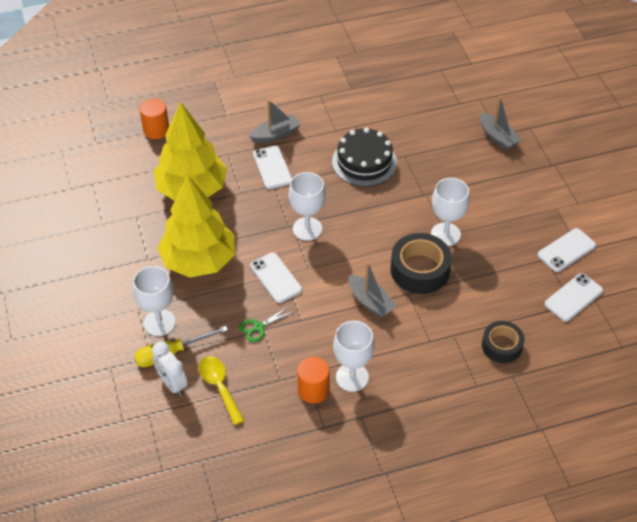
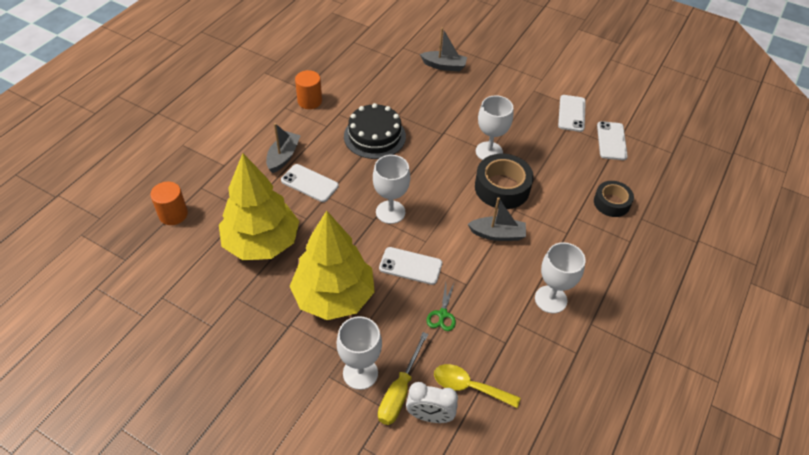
camera: 45 degrees left, 0 degrees up
orange cylinder [297,357,330,404] -> orange cylinder moved to [295,70,322,109]

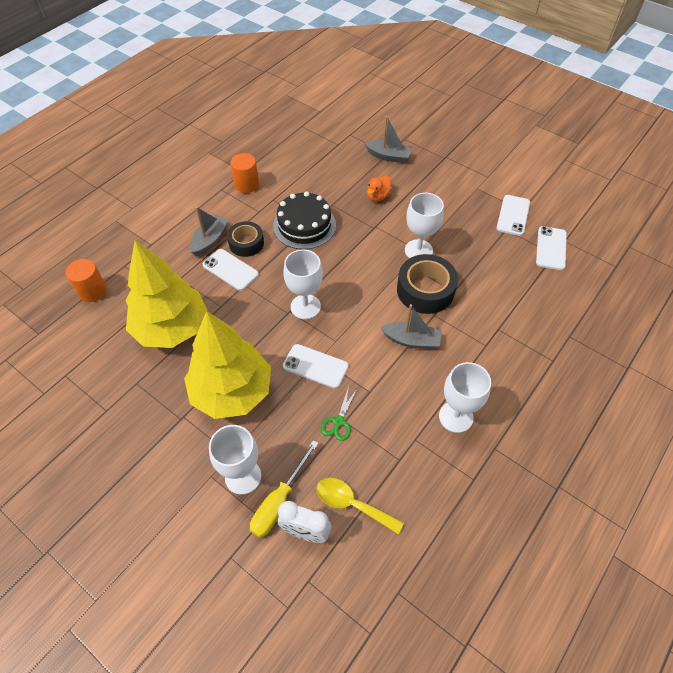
camera: 10 degrees right, 5 degrees up
black tape [594,181,634,217] -> black tape moved to [227,221,264,257]
none -> orange duck [367,175,392,201]

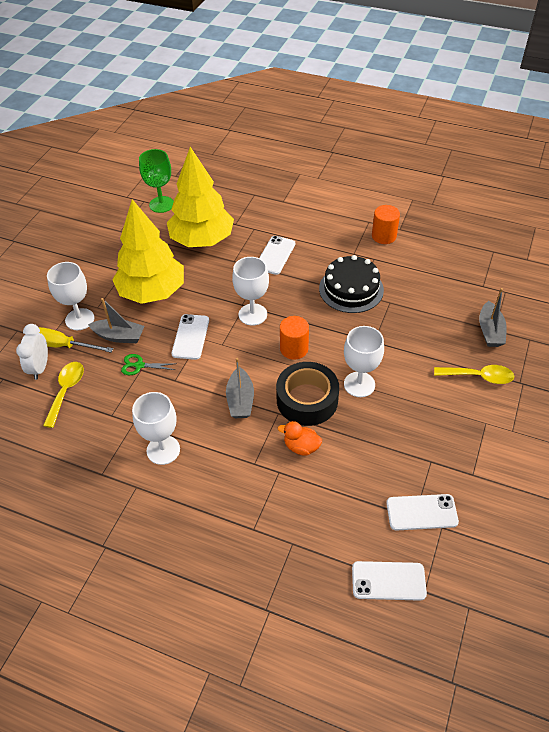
camera: 75 degrees right, 5 degrees down
orange cylinder [66,259,107,302] -> orange cylinder moved to [280,316,309,360]
grey boat [190,207,229,256] -> grey boat moved to [88,298,144,343]
black tape [227,221,264,257] -> none
orange duck [367,175,392,201] -> orange duck moved to [278,421,322,456]
white phone [496,195,530,236] -> white phone moved to [352,561,427,601]
none -> green goblet [139,149,174,213]
none -> yellow spoon [434,365,514,384]

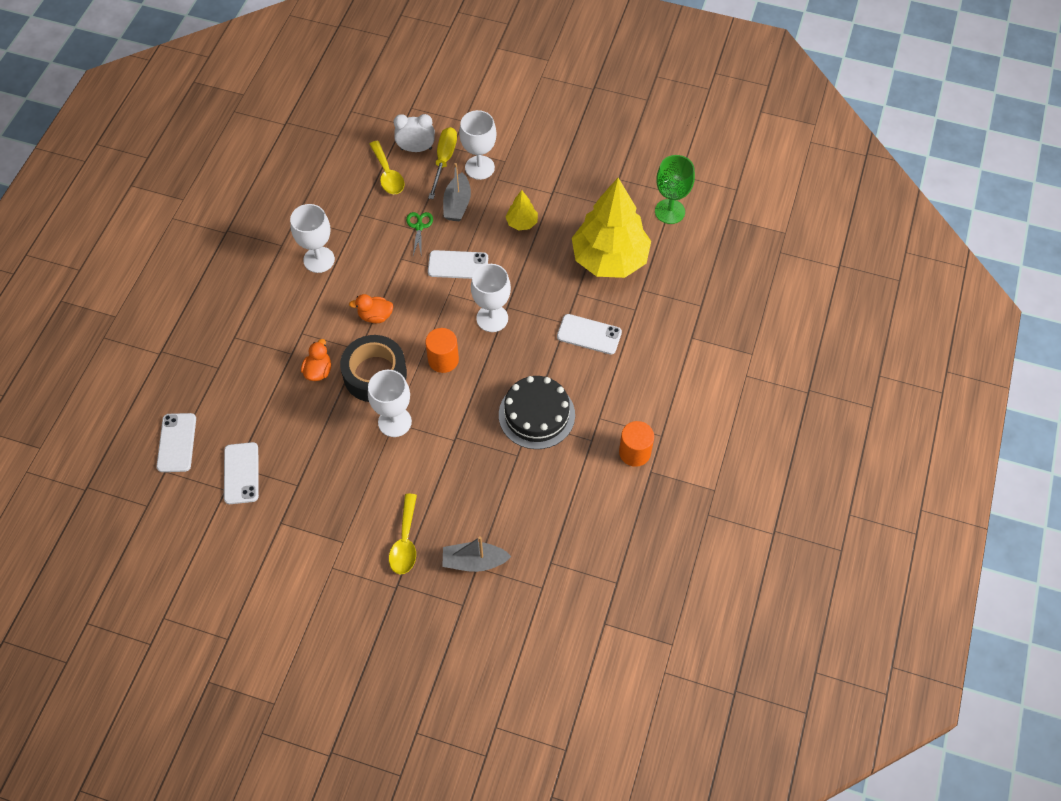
camera: 85 degrees right, 10 degrees up
yellow spoon [43,362,84,428] -> yellow spoon turned 60 degrees clockwise [370,141,404,194]
yellow tree [112,199,184,304] -> yellow tree [506,190,538,230], size x0.42
grey boat [226,358,254,418] -> orange duck [349,294,394,323]

